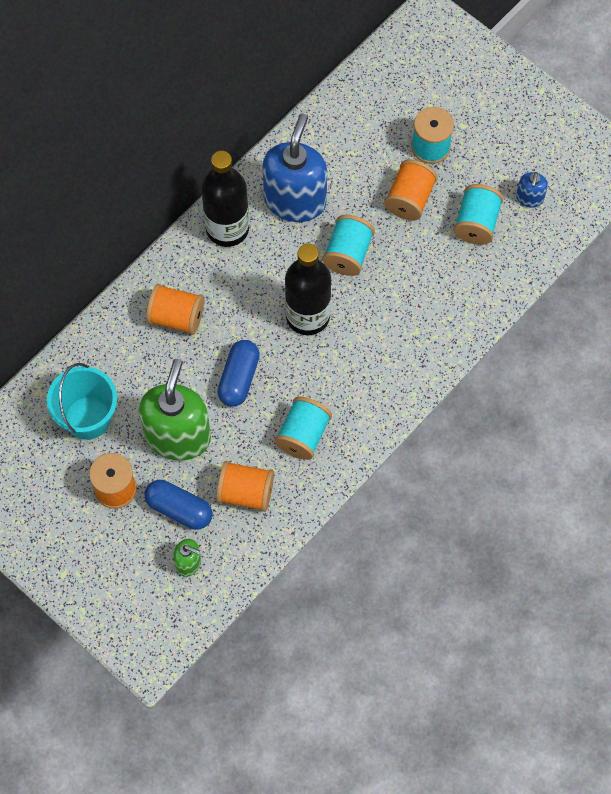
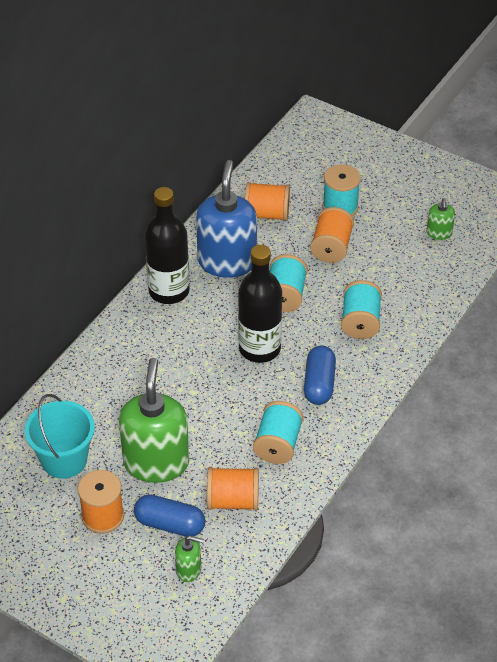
camera: 10 degrees left, 20 degrees down
orange spool [146,284,204,335] -> orange spool moved to [245,182,290,221]
blue capsule [217,340,260,407] -> blue capsule moved to [304,345,336,405]
turquoise spool [453,184,503,245] -> turquoise spool moved to [341,280,382,339]
blue soap dispenser [516,172,548,208] -> green soap dispenser [426,198,455,240]

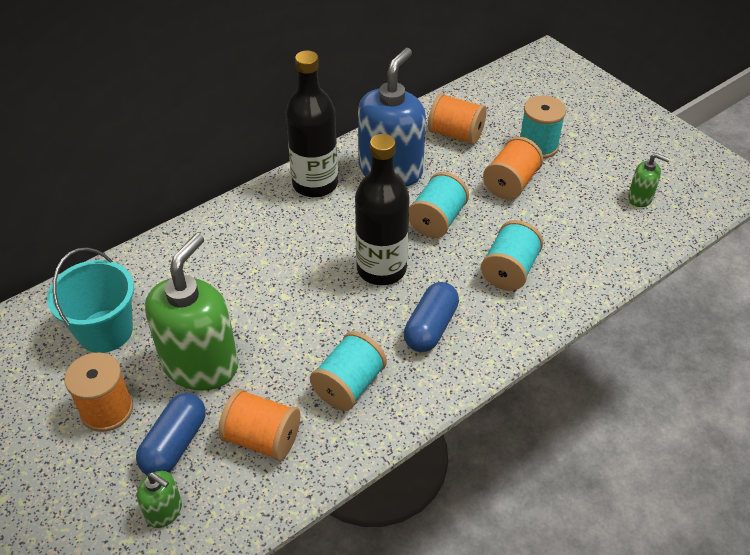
camera: 20 degrees right, 0 degrees up
blue capsule [134,494,205,537] -> blue capsule turned 75 degrees clockwise [136,393,206,475]
green soap dispenser [426,198,455,240] -> green soap dispenser turned 90 degrees counterclockwise [628,153,670,207]

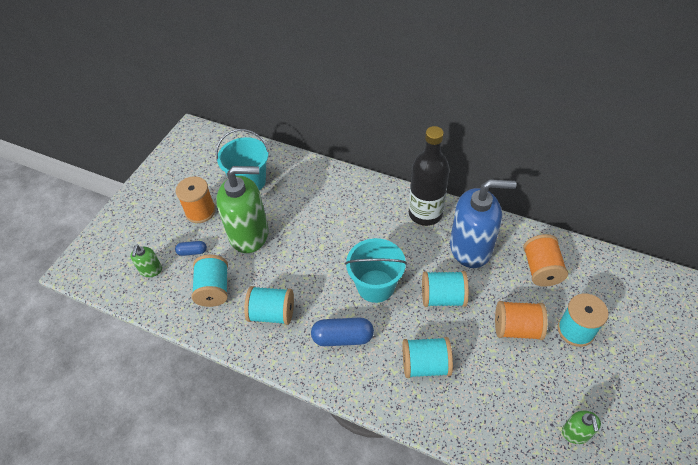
camera: 65 degrees right, 5 degrees up
blue capsule [136,393,206,475] -> blue capsule [175,241,207,256], size x0.56
orange spool [218,389,300,461] -> turquoise spool [192,255,228,307]
black bottle [355,134,410,285] -> turquoise bucket [345,238,407,303]

